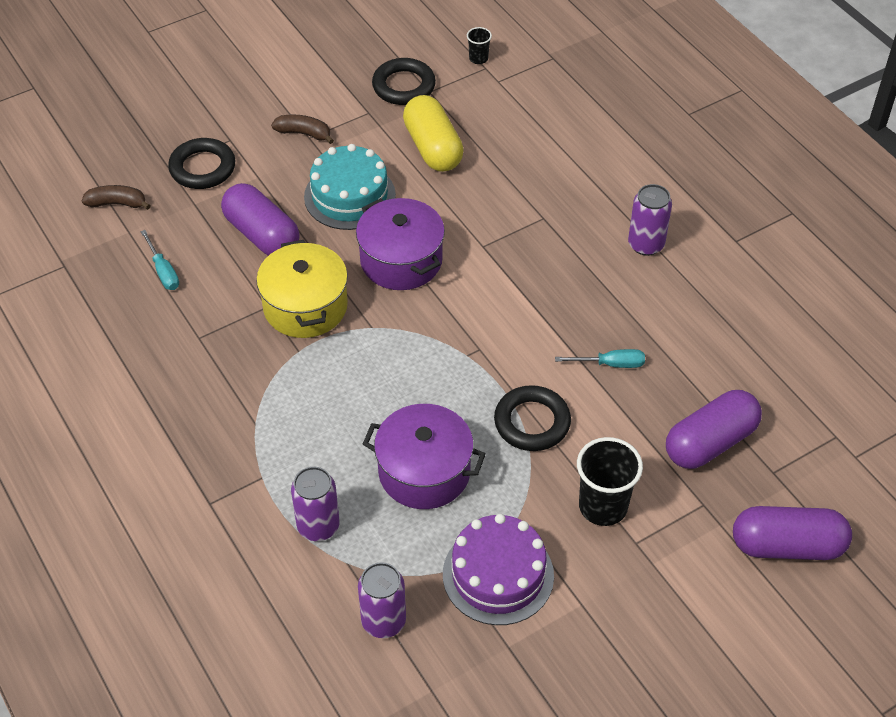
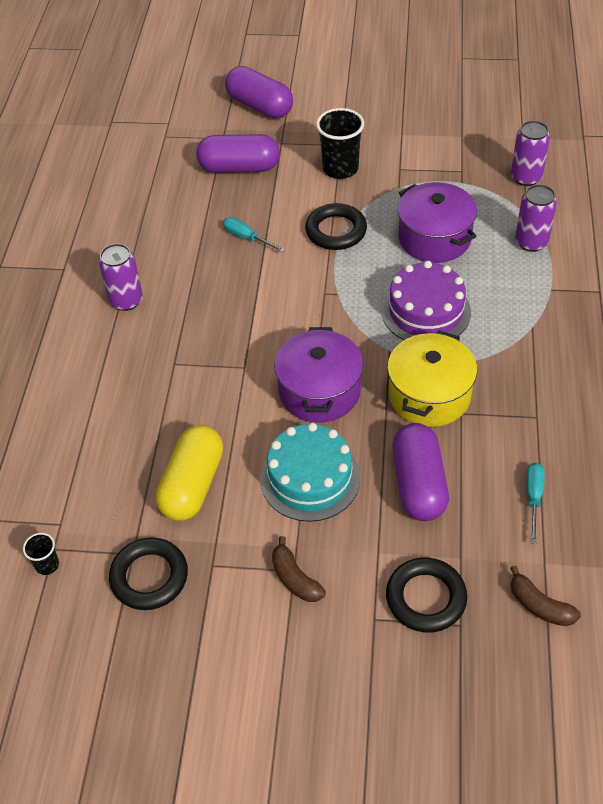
camera: 140 degrees left, 0 degrees up
purple cake [443,514,554,625] -> purple cake moved to [382,261,471,340]

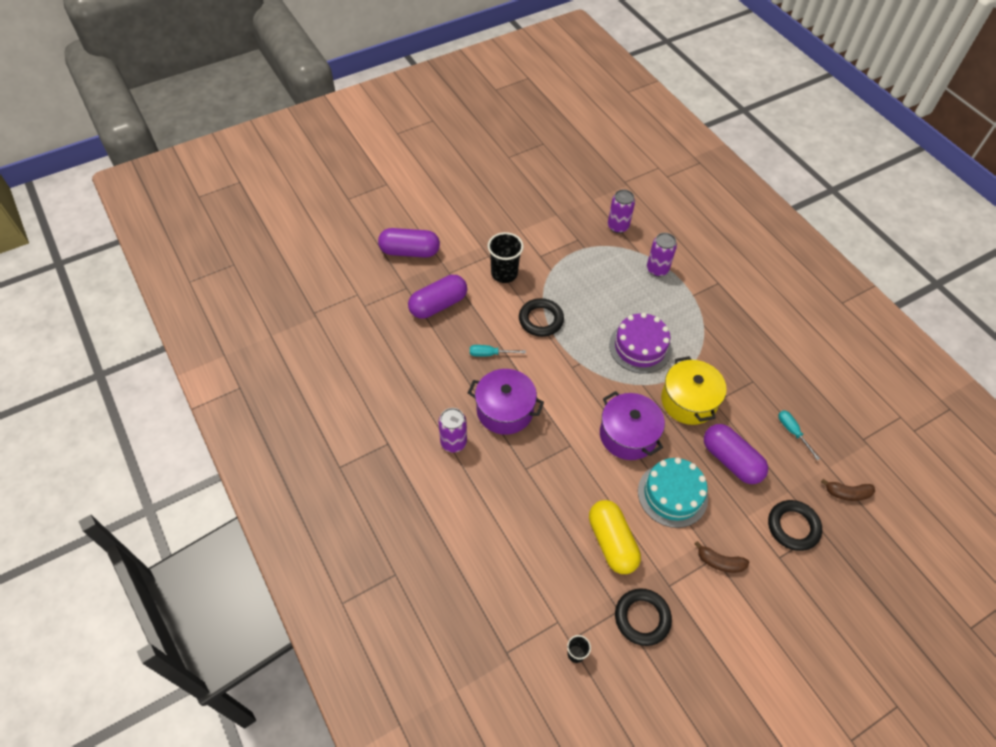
camera: 40 degrees left, 5 degrees up
purple pot [398,182,477,263] -> purple pot moved to [468,369,544,435]

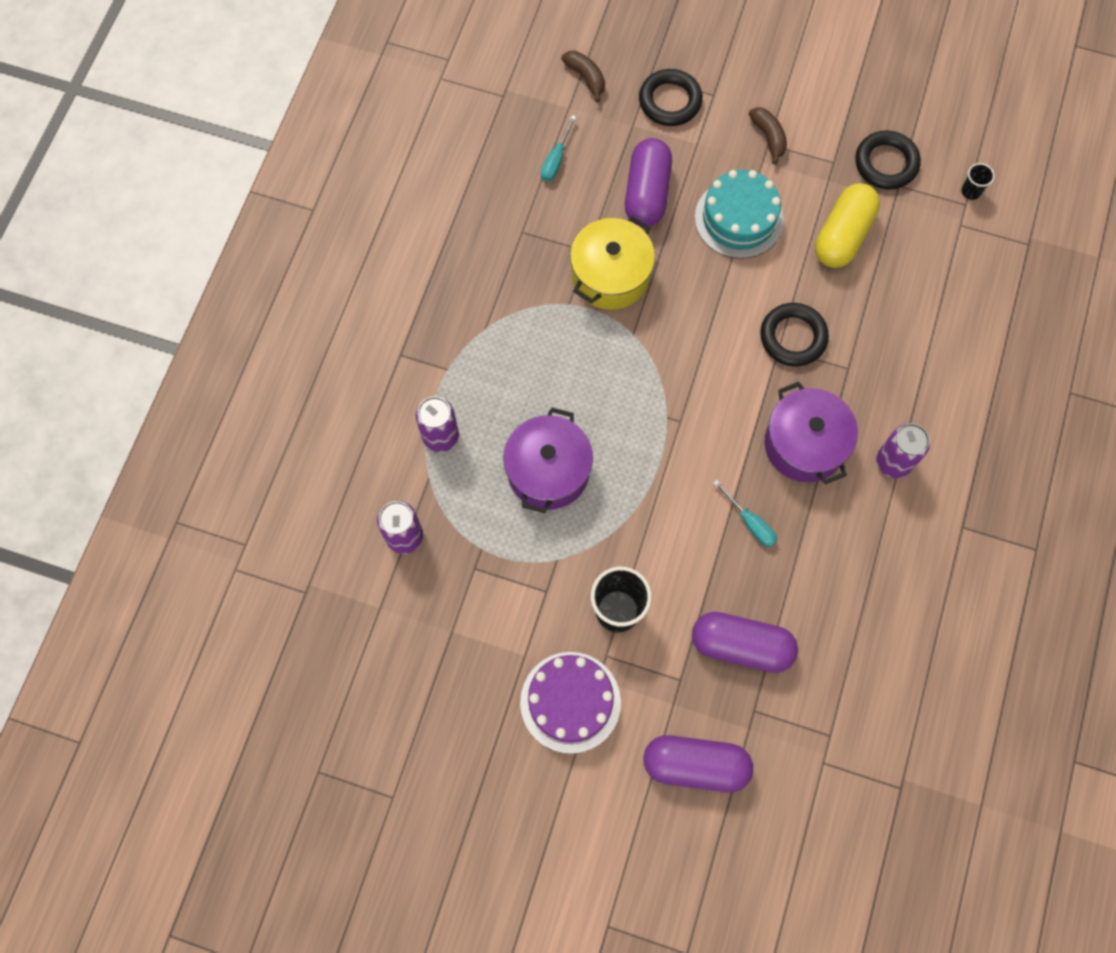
camera: 130 degrees left, 15 degrees up
purple capsule [378,228,440,258] -> purple capsule turned 45 degrees counterclockwise [643,735,753,792]
black ring [519,298,564,337] -> black ring moved to [760,303,829,367]
purple pot [600,391,665,460] -> purple pot moved to [503,407,593,513]
purple cake [609,313,672,374] -> purple cake moved to [520,652,621,754]

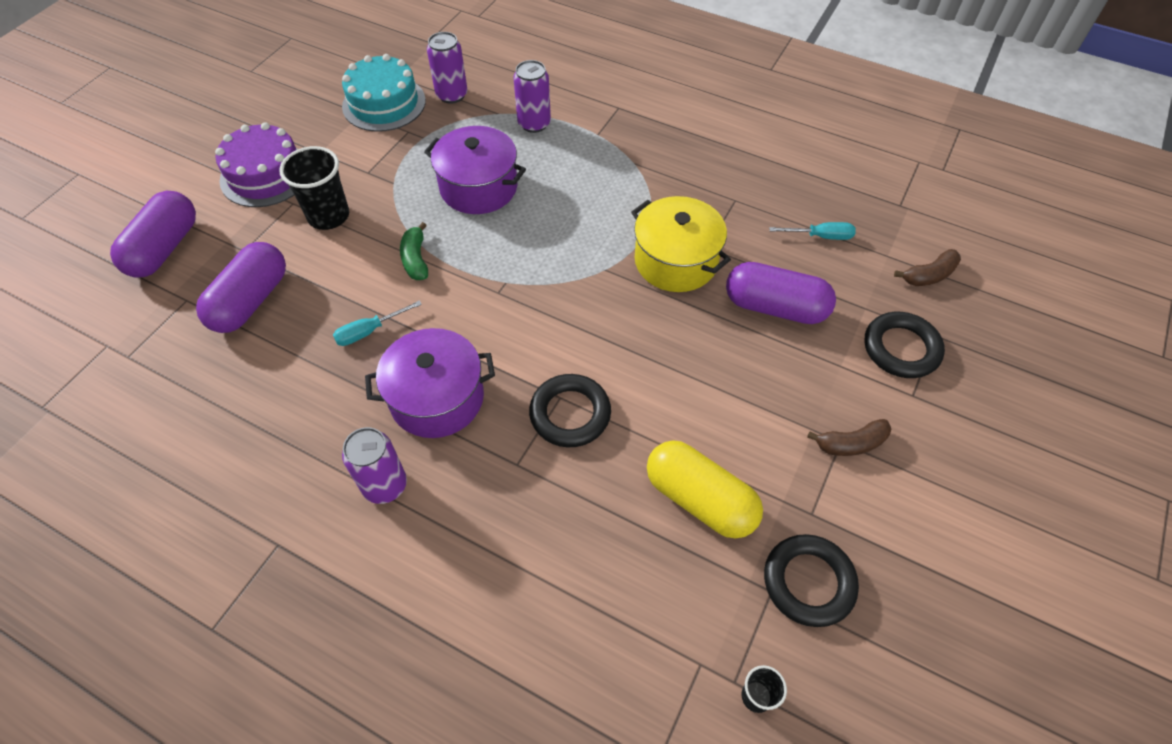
camera: 100 degrees right, 15 degrees down
turquoise screwdriver [541,115,576,181] -> turquoise screwdriver turned 150 degrees clockwise [769,222,856,240]
turquoise cake [695,170,784,259] -> turquoise cake moved to [342,54,426,132]
none -> green banana [400,222,428,280]

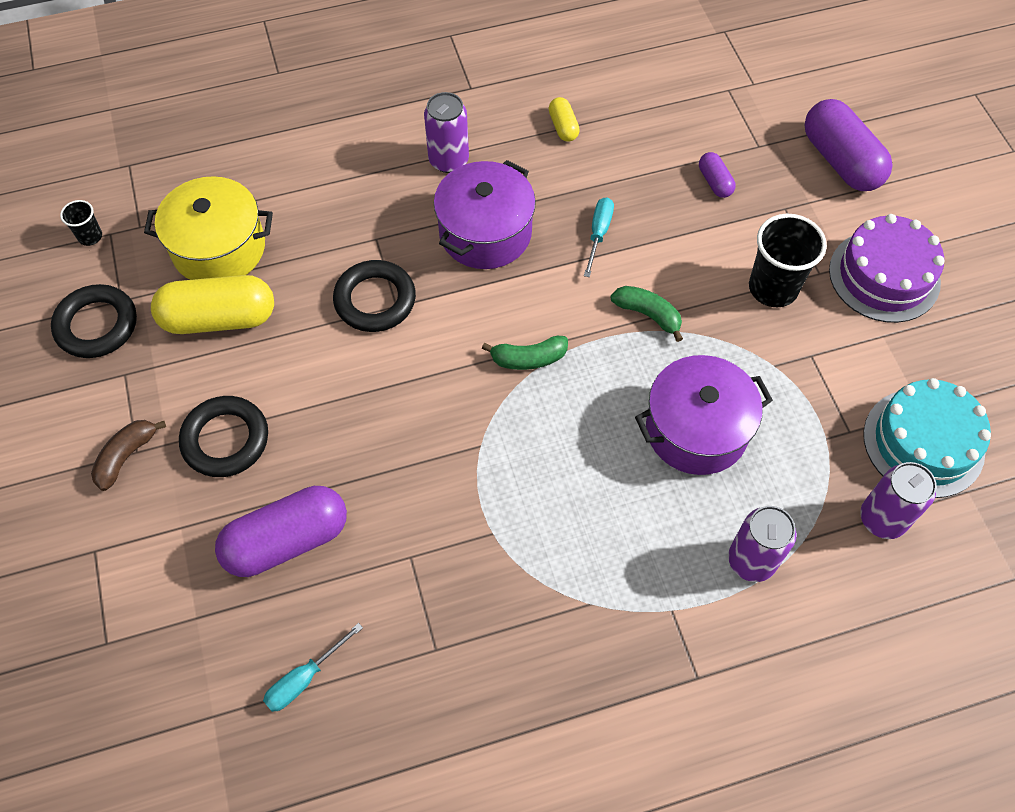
camera: 135 degrees right, 5 degrees up
purple capsule [196,242,286,333] -> purple capsule [699,152,736,198], size x0.48
yellow pot [631,196,731,292] -> yellow pot moved to [144,176,273,280]
black ring [864,312,945,378] -> black ring moved to [179,396,268,477]
brown banana [894,249,961,286] -> none
none -> green banana [482,336,568,370]
none -> yellow capsule [548,97,580,142]

